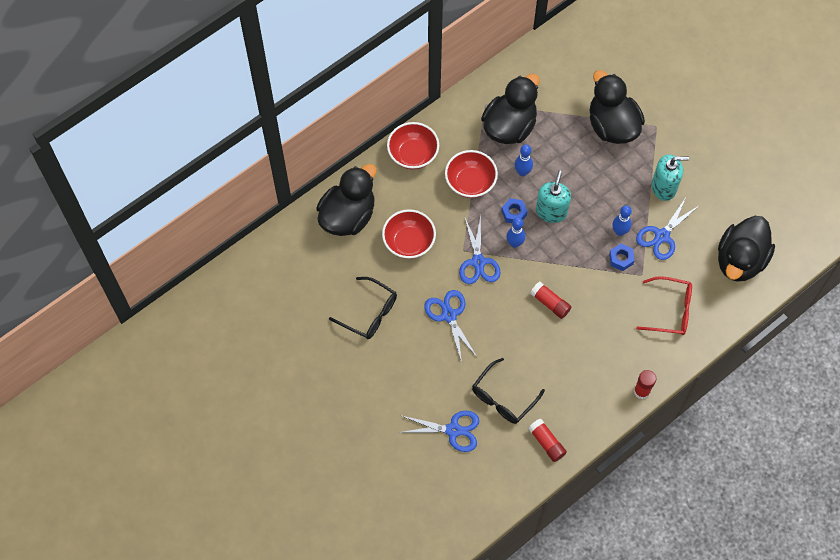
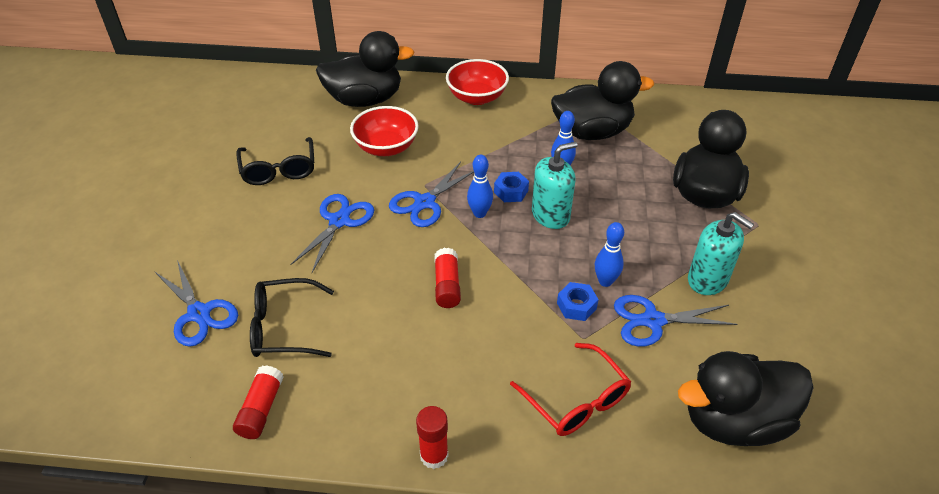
camera: 45 degrees right, 20 degrees down
red bowl [445,150,498,198] -> none

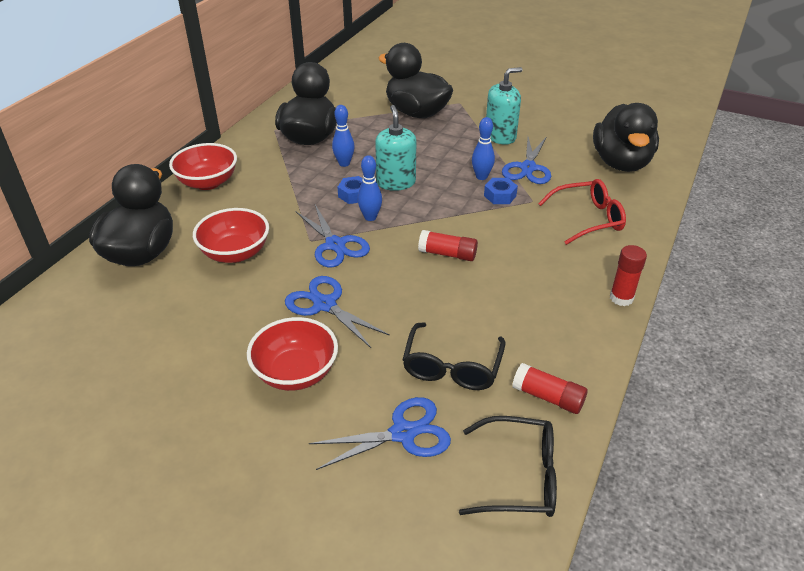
camera: 70 degrees left, 5 degrees down
black glasses [236,137,314,185] -> black glasses moved to [459,416,557,517]
none -> red bowl [247,317,338,391]

